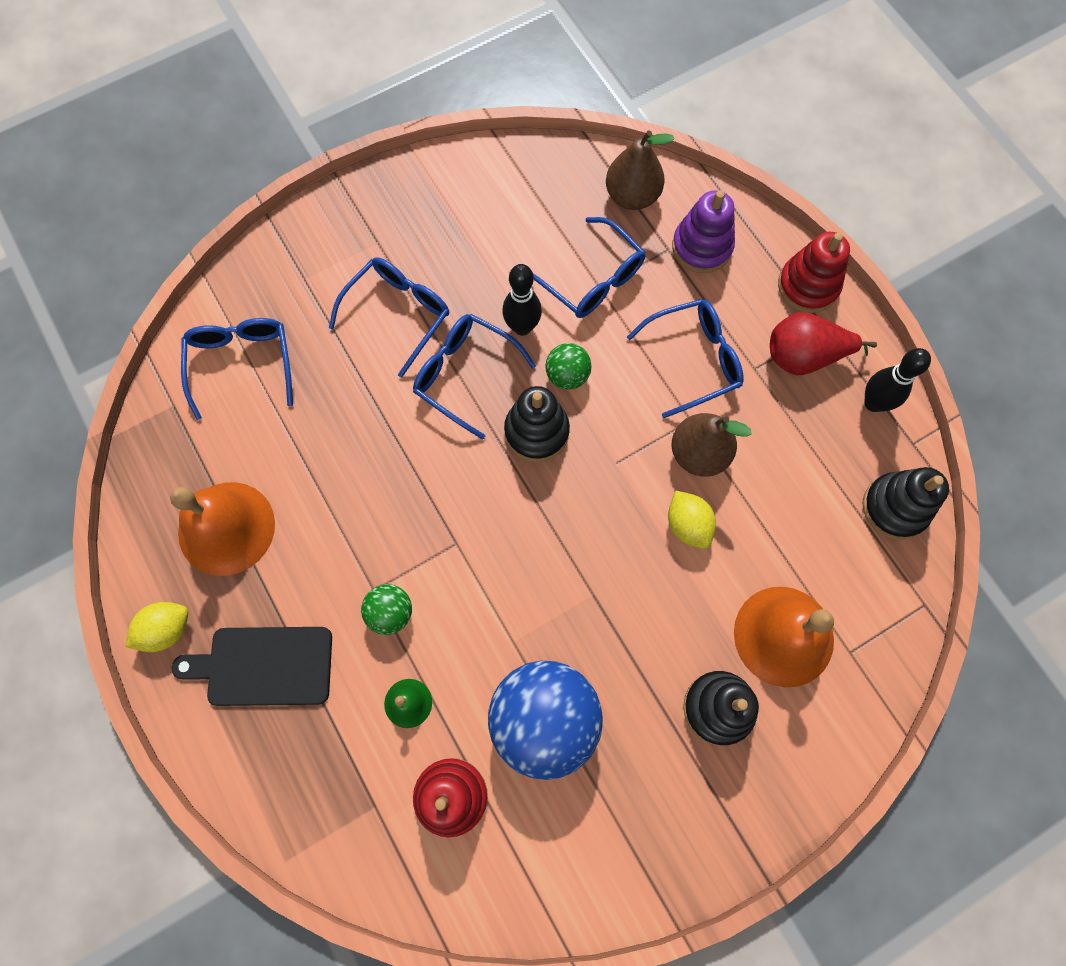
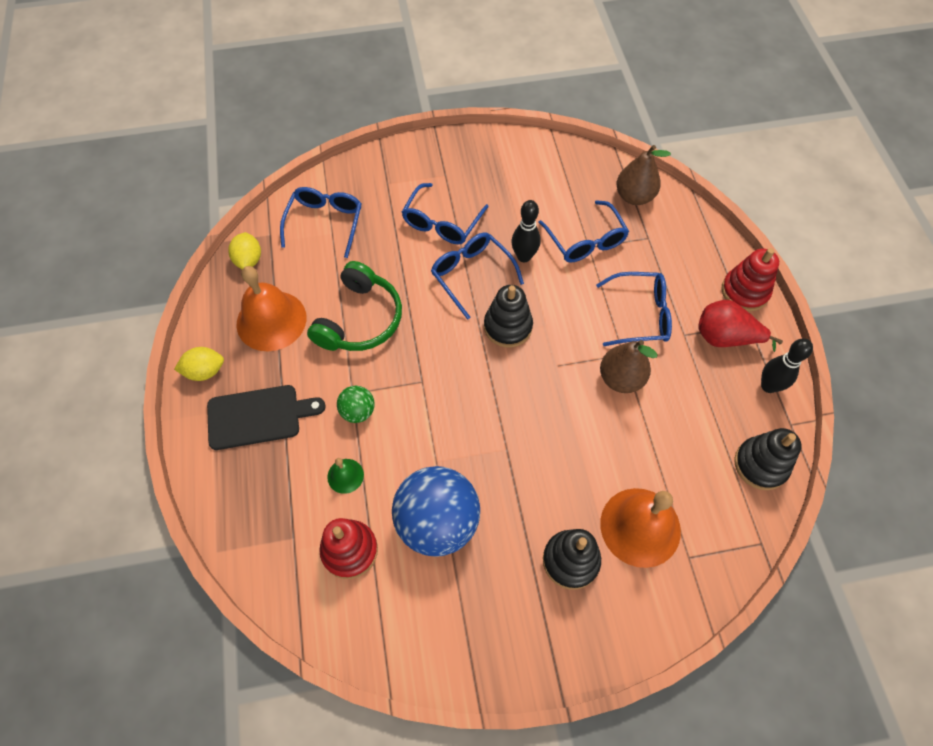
camera: 20 degrees right, 10 degrees down
black cutting board [172,627,332,706] -> black cutting board turned 150 degrees clockwise [207,385,326,450]
blue glasses [329,257,449,378] -> blue glasses turned 150 degrees clockwise [402,183,489,244]
green ball [545,343,592,390] -> none
yellow lemon [668,491,716,549] -> yellow lemon moved to [228,232,261,270]
purple stacking toy [672,190,735,273] -> none
none -> green headphones [307,261,402,351]

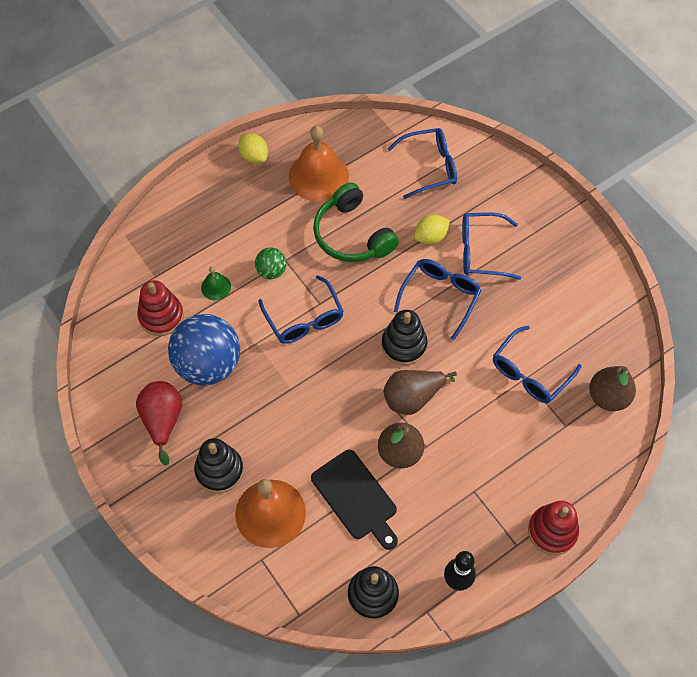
camera: 65 degrees right, 0 degrees up
black cutting board [207,385,326,450] -> black cutting board moved to [311,450,398,550]
yellow lemon [228,232,261,270] -> yellow lemon moved to [414,215,450,245]
green headphones [307,261,402,351] -> green headphones turned 60 degrees clockwise [313,182,399,262]
black bowling pin [512,200,541,262] -> none
blue glasses [596,272,672,346] -> blue glasses moved to [258,275,344,344]
red pear [698,300,783,352] -> red pear moved to [136,381,182,466]
none -> brown pear [383,370,457,415]

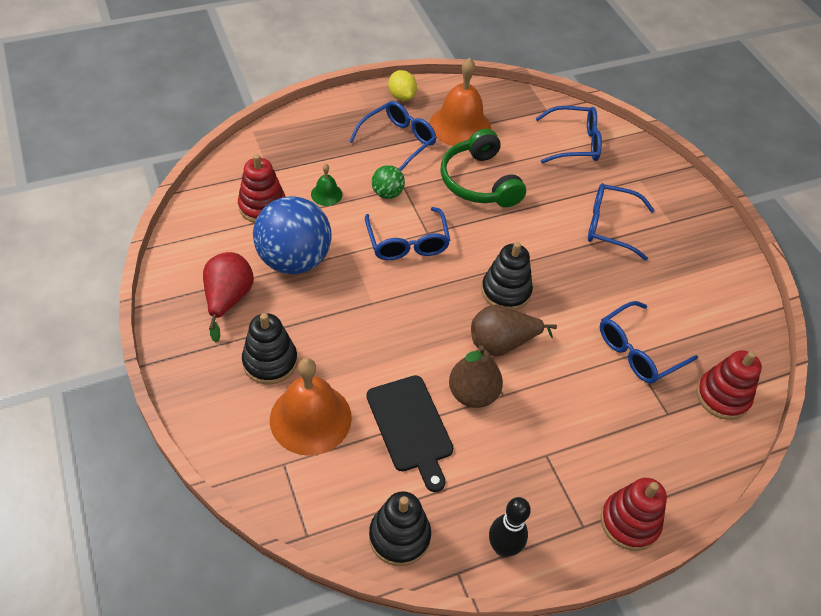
camera: 10 degrees right, 10 degrees down
blue glasses [394,259,481,340] -> blue glasses moved to [349,101,437,171]
yellow lemon [414,215,450,245] -> none
brown pear [589,366,636,411] -> red stacking toy [696,350,762,420]

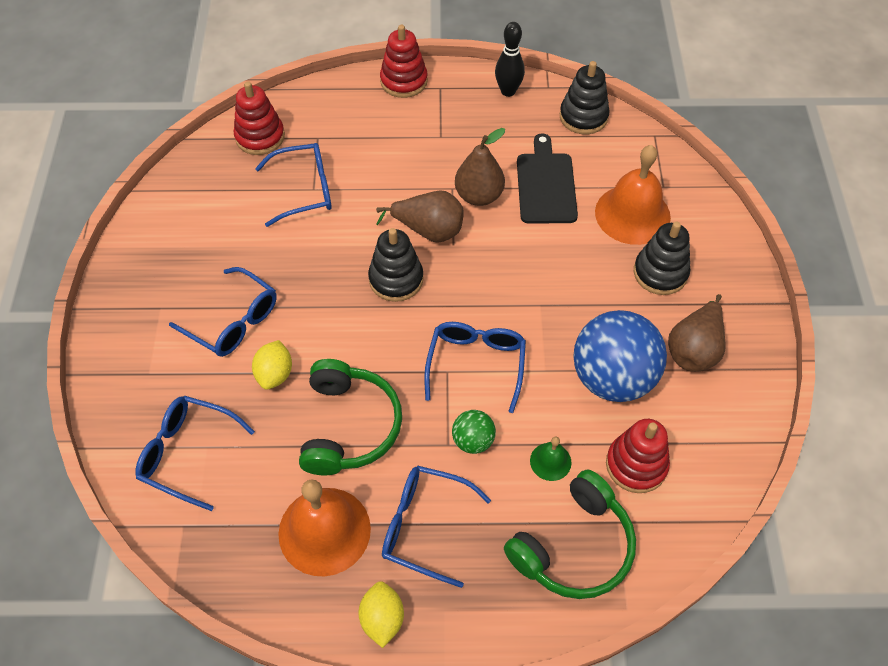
camera: 155 degrees left, 5 degrees up
red pear [203,252,254,342] -> brown pear [668,294,726,372]
blue glasses [349,101,437,171] -> blue glasses turned 45 degrees clockwise [382,466,491,588]
none -> yellow lemon [252,340,292,390]
none -> green headphones [504,469,636,599]

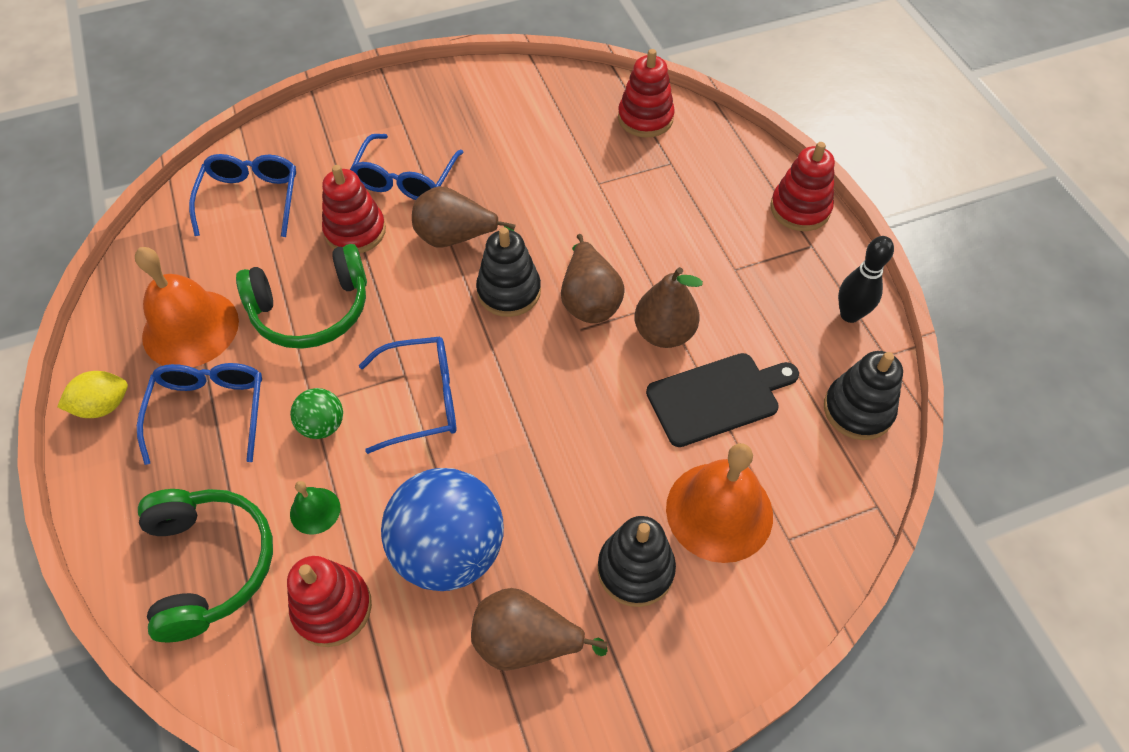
camera: 70 degrees right, 0 degrees up
yellow lemon [252,340,292,390] -> red stacking toy [322,165,386,254]
blue glasses [255,143,332,227] -> none
green headphones [504,469,636,599] -> green headphones turned 135 degrees counterclockwise [138,489,273,642]
none -> brown pear [412,186,516,248]

